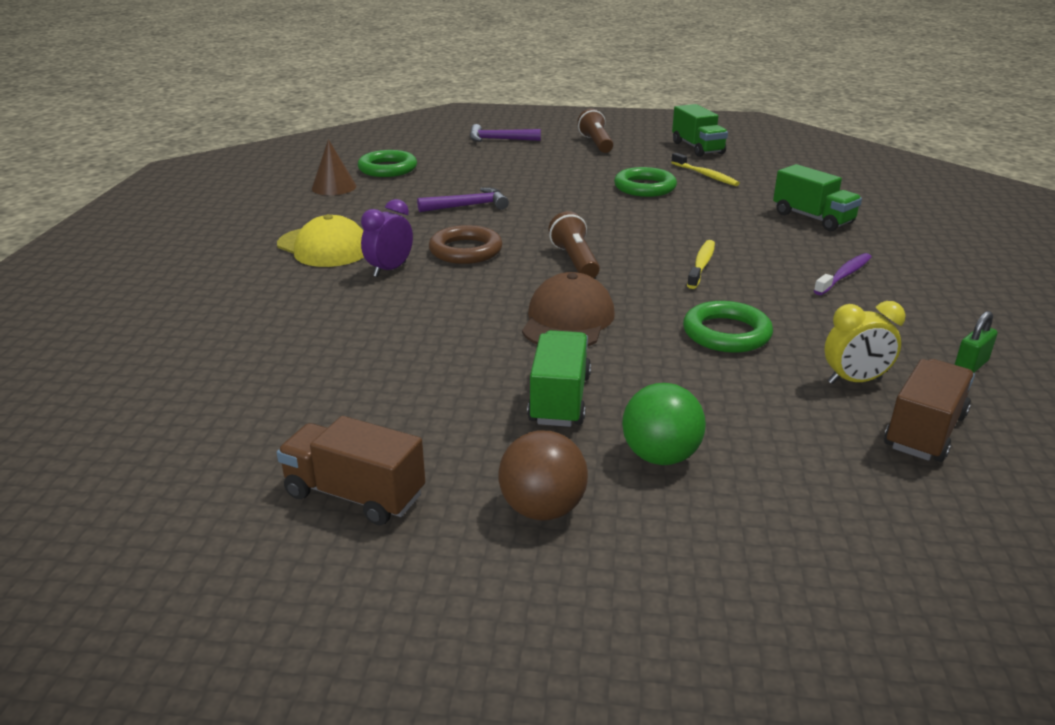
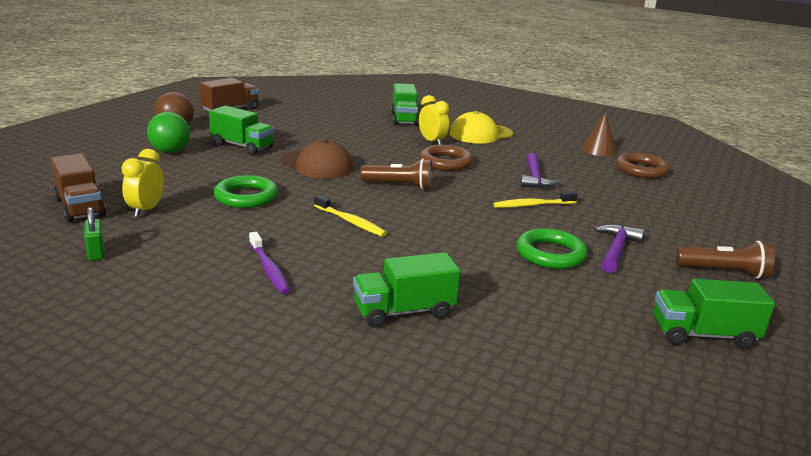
camera: 110 degrees right, 5 degrees down
green ring [358,150,417,177] -> brown ring [616,152,670,178]
purple clock [361,199,413,277] -> yellow clock [419,95,449,145]
purple hammer [469,124,541,142] -> purple hammer moved to [594,224,644,273]
yellow toothbrush [671,153,740,186] -> yellow toothbrush moved to [494,191,578,208]
none -> green truck [391,83,419,126]

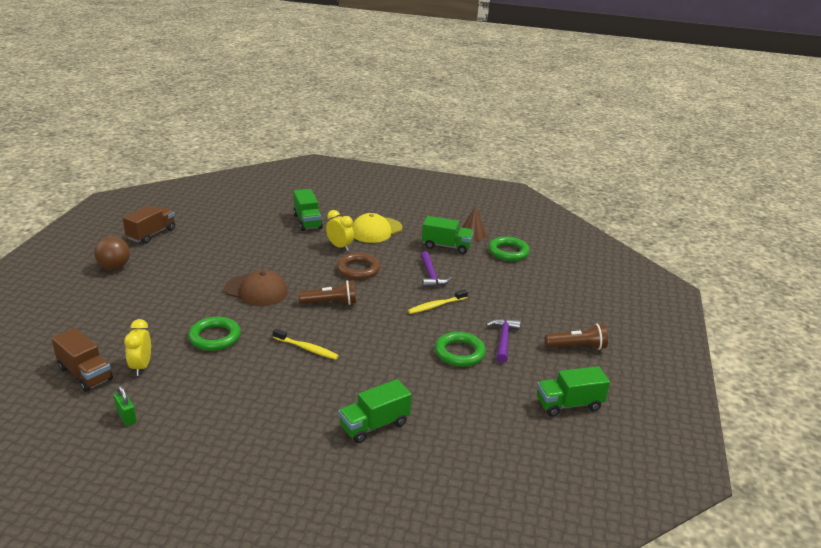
camera: 15 degrees left, 5 degrees up
green ball [147,112,190,153] -> none
green truck [209,106,274,155] -> green truck moved to [422,216,474,254]
purple toothbrush [249,232,290,294] -> none
brown ring [616,152,670,178] -> green ring [488,236,530,261]

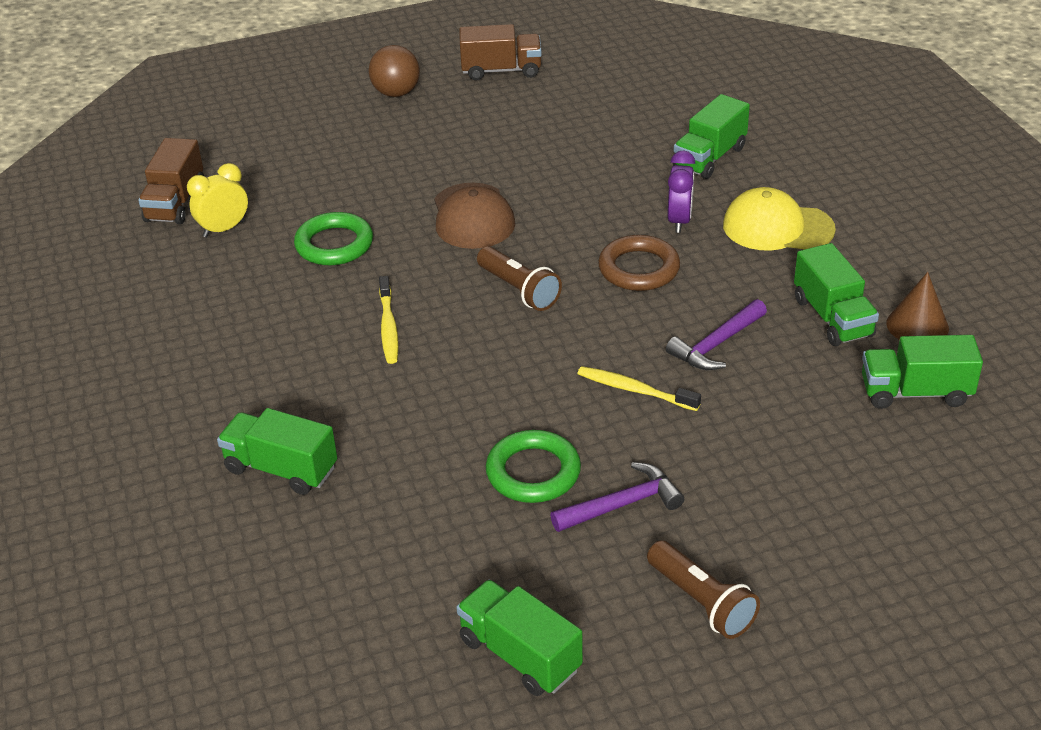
camera: 60 degrees right, 10 degrees up
green padlock [113,386,137,426] -> none
yellow clock [326,210,354,251] -> purple clock [668,150,695,233]
green ring [488,236,530,261] -> green truck [862,335,983,409]

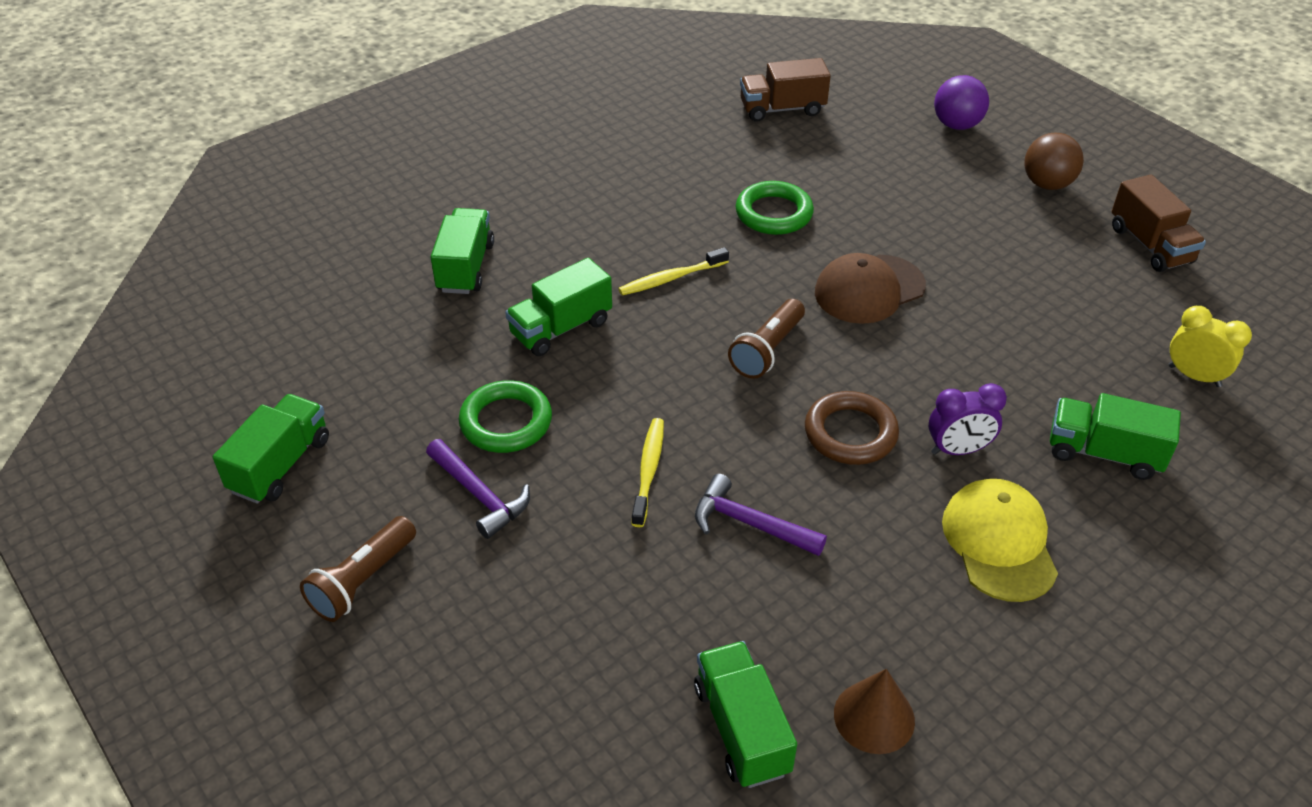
camera: 70 degrees right, 5 degrees up
yellow clock [187,163,248,238] -> yellow clock moved to [1169,306,1252,387]
green truck [794,243,879,346] -> green truck moved to [505,258,612,356]
none -> purple ball [934,75,989,130]

